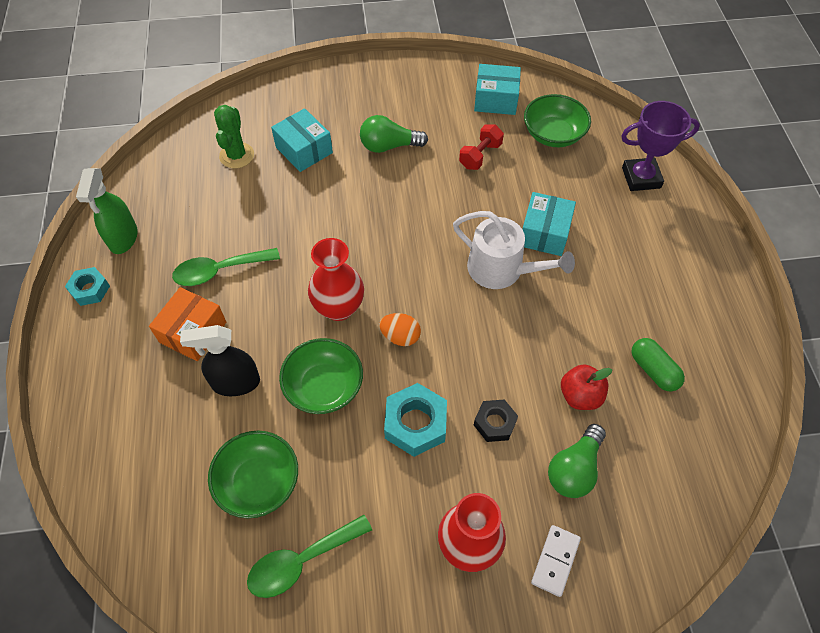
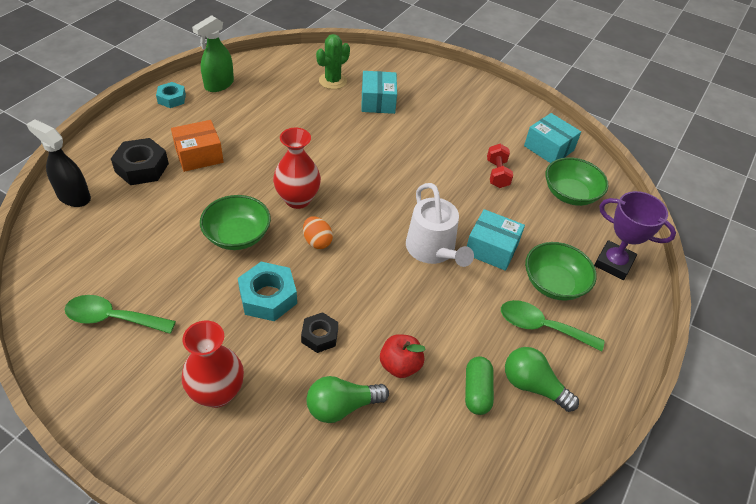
camera: 35 degrees right, 10 degrees down
green spoon [172,248,280,286] -> green spoon moved to [501,300,605,352]
black spray bottle [180,325,260,396] -> black spray bottle moved to [26,119,91,207]
green bowl [208,431,298,518] -> green bowl moved to [525,242,597,301]
green light bulb [360,115,428,153] -> green light bulb moved to [505,347,579,412]
red dumbbell [459,124,504,170] -> red dumbbell turned 75 degrees counterclockwise [487,144,513,188]
turquoise box [522,192,576,256] -> turquoise box turned 60 degrees clockwise [467,209,525,271]
white domino [531,525,581,597] -> none
none -> black nut [111,138,169,185]

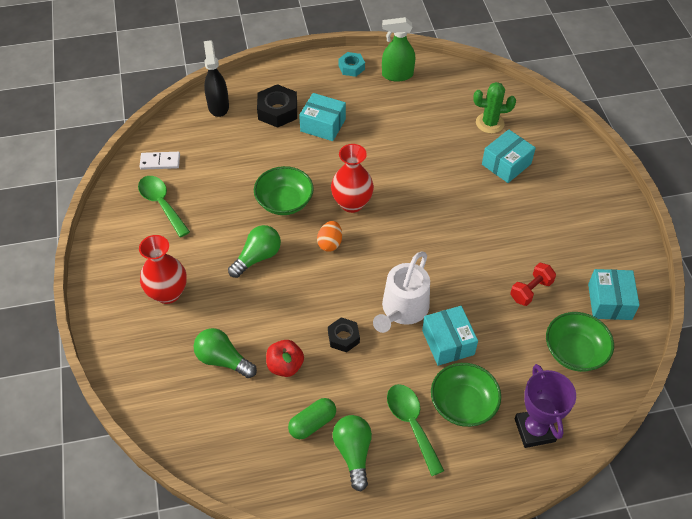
camera: 50 degrees right, 5 degrees up
orange box [171,120,224,172] -> turquoise box [299,93,346,141]
turquoise nut [238,262,297,321] -> green light bulb [228,225,281,278]
black nut [301,312,338,353] -> black nut moved to [328,317,360,352]
none -> white domino [139,152,180,170]

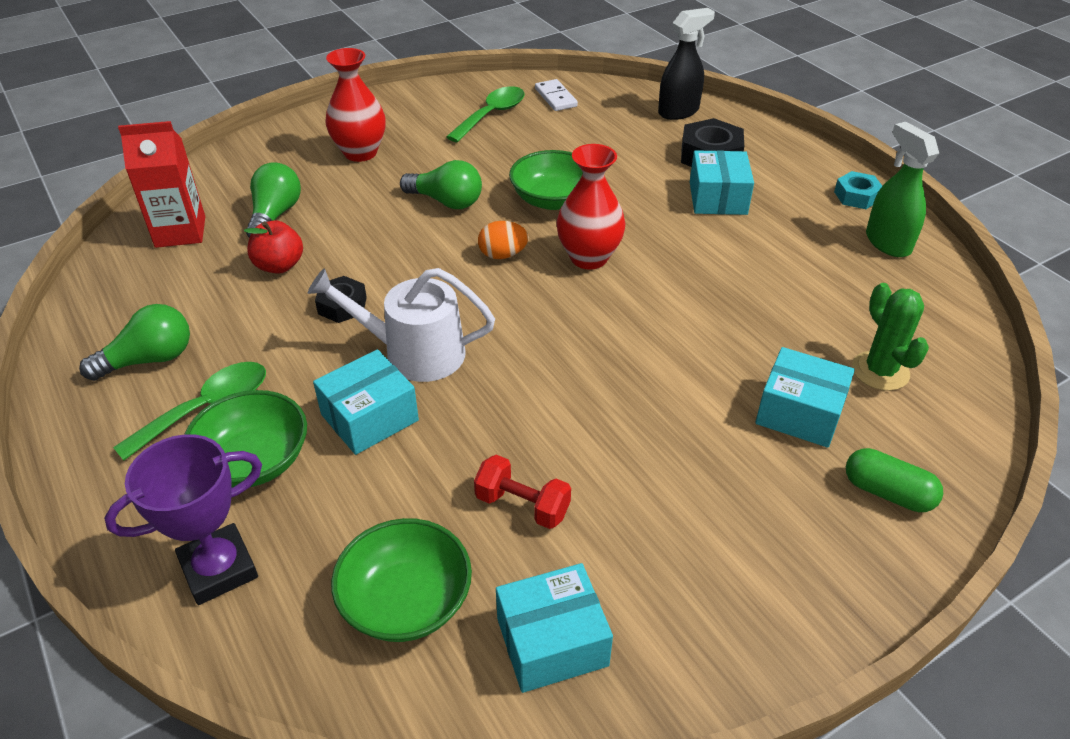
camera: 70 degrees right, 10 degrees down
green capsule [288,398,336,439] -> green capsule moved to [846,448,943,512]
none -> red carton [118,121,205,248]

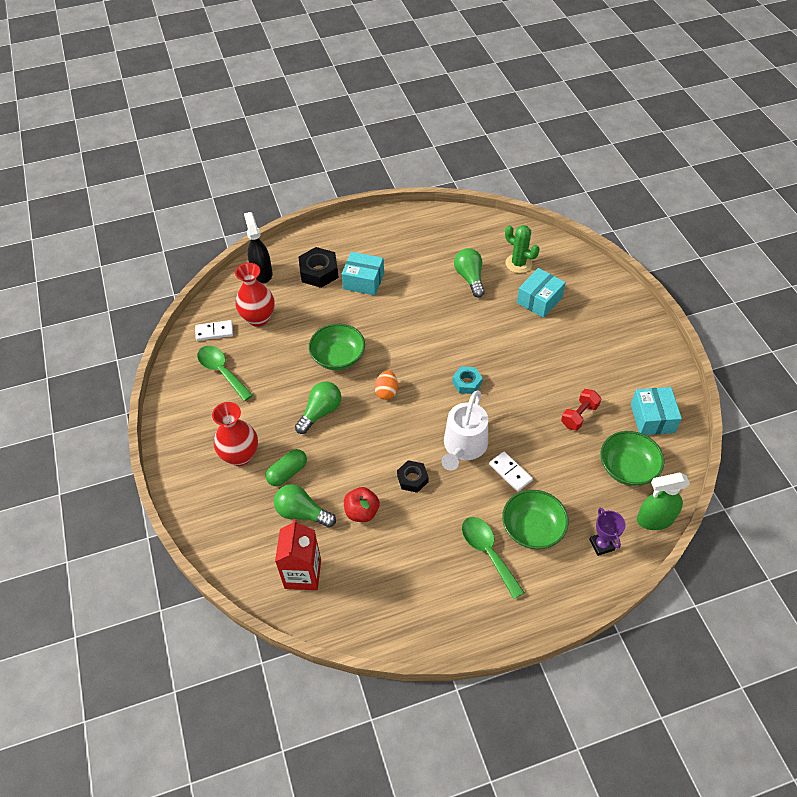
camera: 75 degrees left, 10 degrees up
green light bulb [79,304,190,381] -> green light bulb moved to [454,248,485,298]
purple trophy [104,434,262,605] -> purple trophy [589,508,625,556], size x0.62
turquoise box [313,349,419,455] -> white domino [489,452,533,492]
red vase [556,144,625,270] -> red vase moved to [235,263,275,327]
turquoise nut [834,171,882,209] -> turquoise nut moved to [452,366,483,394]
green capsule [846,448,943,512] -> green capsule moved to [266,449,307,486]
green cactus [852,283,929,391] -> green cactus turned 45 degrees clockwise [505,225,539,273]
green spray bottle [866,122,939,257] -> green spray bottle moved to [637,473,690,530]

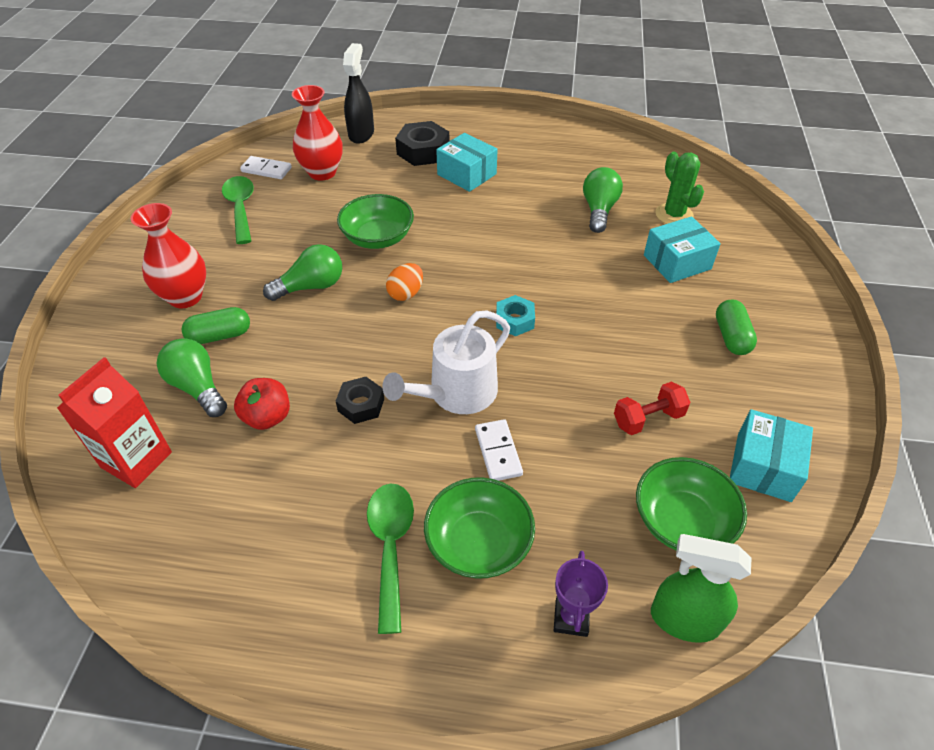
camera: 25 degrees right, 5 degrees down
none -> green capsule [716,300,757,355]

